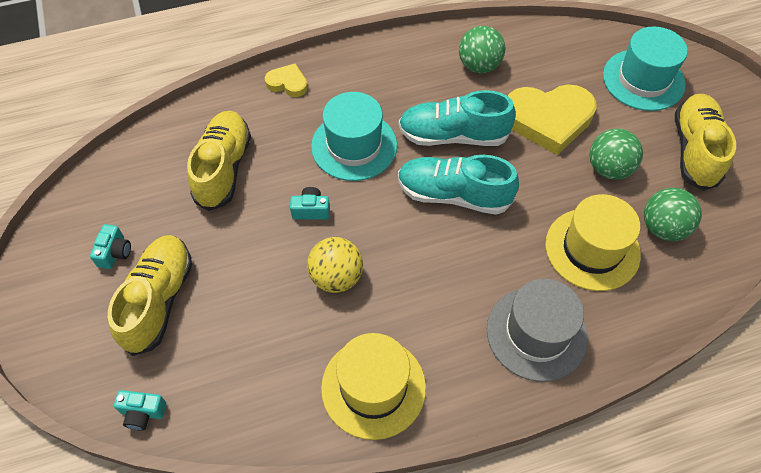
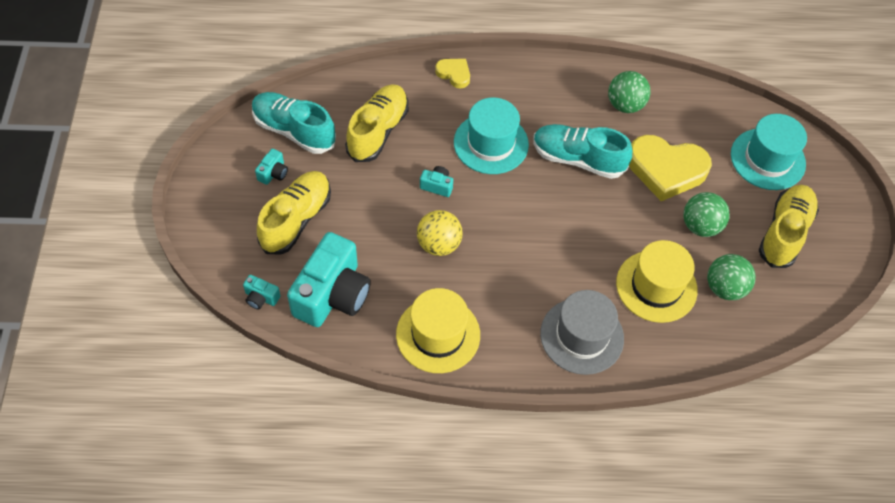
camera: 15 degrees right, 0 degrees up
turquoise shoe [398,155,519,215] -> turquoise shoe moved to [252,92,336,154]
none -> turquoise camera [287,232,371,327]

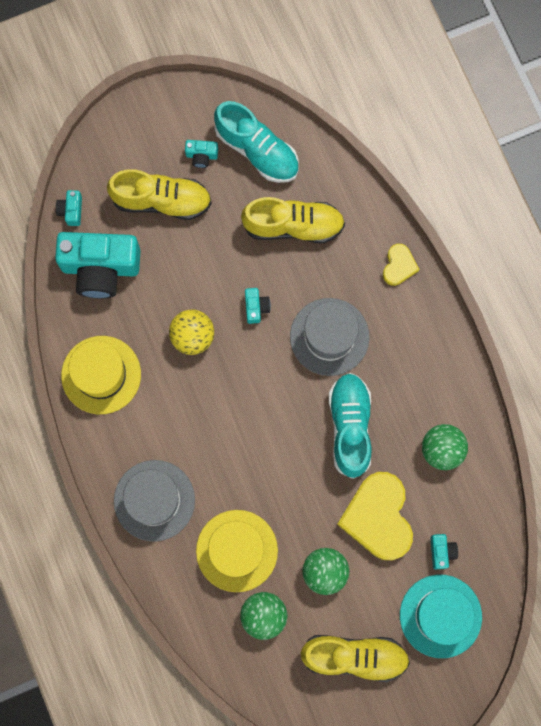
camera: 70 degrees right, 20 degrees up
turquoise shoe [252,92,336,154] -> turquoise shoe turned 120 degrees clockwise [214,101,299,183]
turquoise hat [454,98,529,174] -> grey hat [290,298,370,376]
none -> turquoise camera [430,534,458,569]

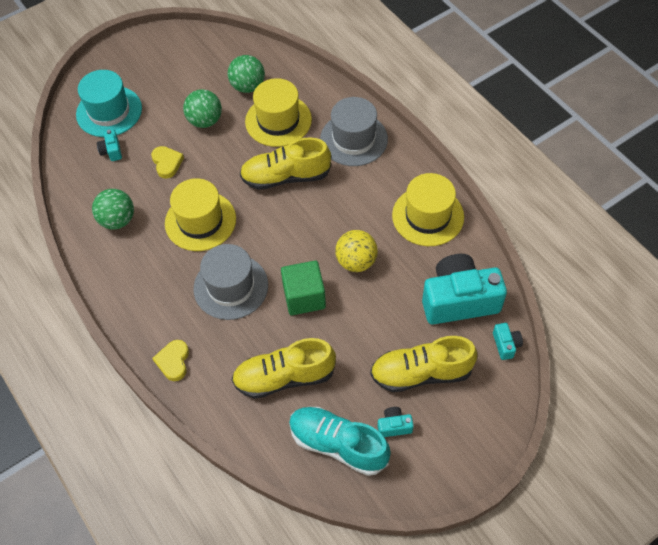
camera: 170 degrees right, 20 degrees down
turquoise camera [245,288,271,324] -> green cube [281,261,326,315]
yellow shoe [300,635,410,682] -> yellow shoe moved to [240,137,331,190]
turquoise shoe [329,373,372,479] -> yellow hat [165,178,236,251]
yellow heart [337,472,413,560] -> yellow heart [151,146,184,179], size x0.50

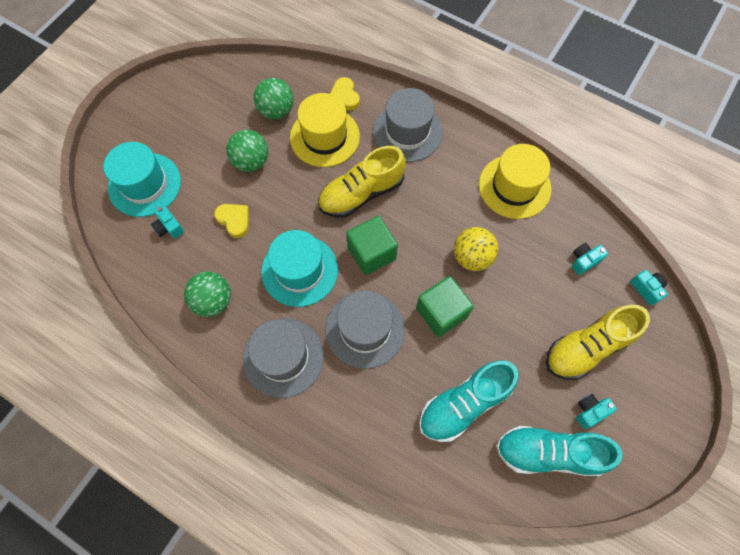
camera: 25 degrees left, 10 degrees up
yellow heart [152,340,189,381] -> yellow heart moved to [330,77,360,111]
yellow hat [165,178,236,251] -> turquoise hat [261,230,338,307]
yellow shoe [231,338,336,399] -> turquoise shoe [419,360,519,442]
turquoise camera [422,254,507,325] -> turquoise camera [572,243,608,275], size x0.42
none -> grey hat [243,318,324,398]
none -> green cube [346,216,398,275]

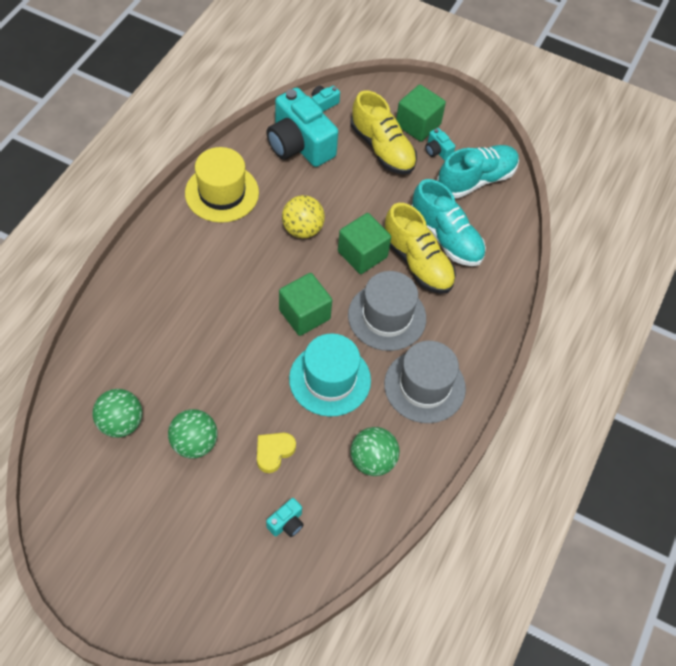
camera: 100 degrees left, 10 degrees down
turquoise hat [104,142,181,217] -> none
yellow hat [290,93,360,167] -> none
yellow shoe [318,146,406,218] -> yellow shoe moved to [384,203,456,294]
yellow heart [330,77,360,111] -> none
grey hat [373,88,442,162] -> none
turquoise shoe [496,426,623,476] -> turquoise shoe turned 120 degrees counterclockwise [437,145,519,199]
turquoise camera [572,243,608,275] -> turquoise camera [266,88,338,167], size x2.41
none -> green cube [396,84,446,142]

